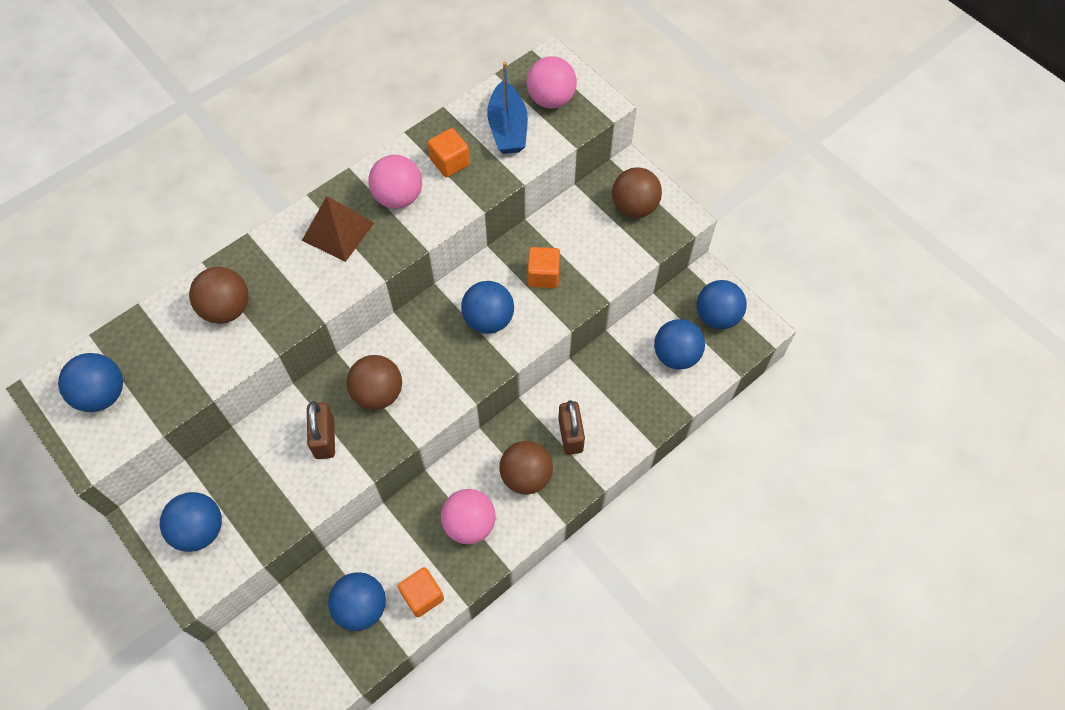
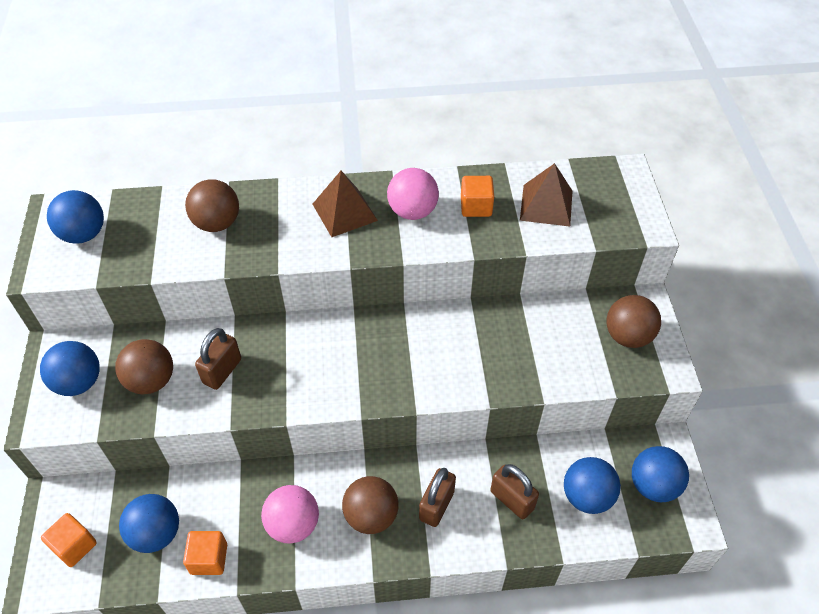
camera: 35 degrees right, 10 degrees down
brown ball [347,355,402,410] -> brown ball moved to [115,339,173,394]
blue ball [461,281,514,334] -> none
blue boat [487,62,528,154] -> brown pyramid [520,163,572,227]
pink ball [526,56,577,108] -> none
orange cube [528,247,560,288] -> orange cube moved to [41,513,97,567]
none -> brown padlock [490,464,539,519]

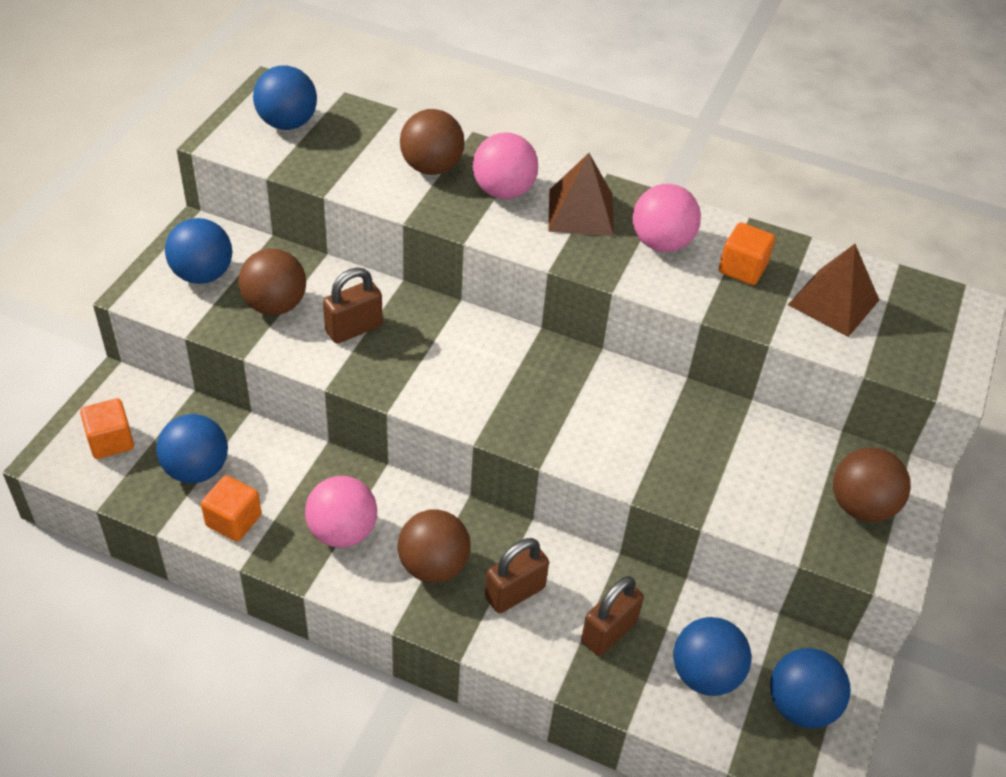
camera: 25 degrees right, 5 degrees down
brown padlock [490,464,539,519] -> brown padlock turned 60 degrees clockwise [581,576,644,656]
none -> pink ball [473,133,538,199]

